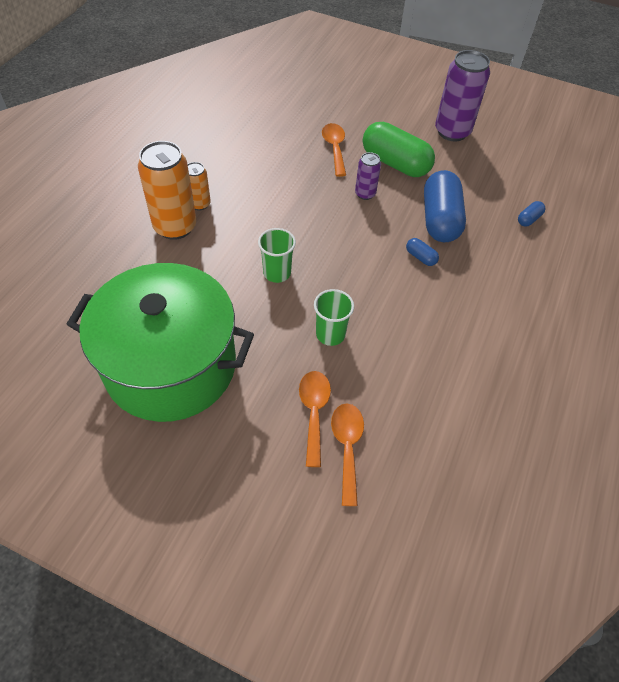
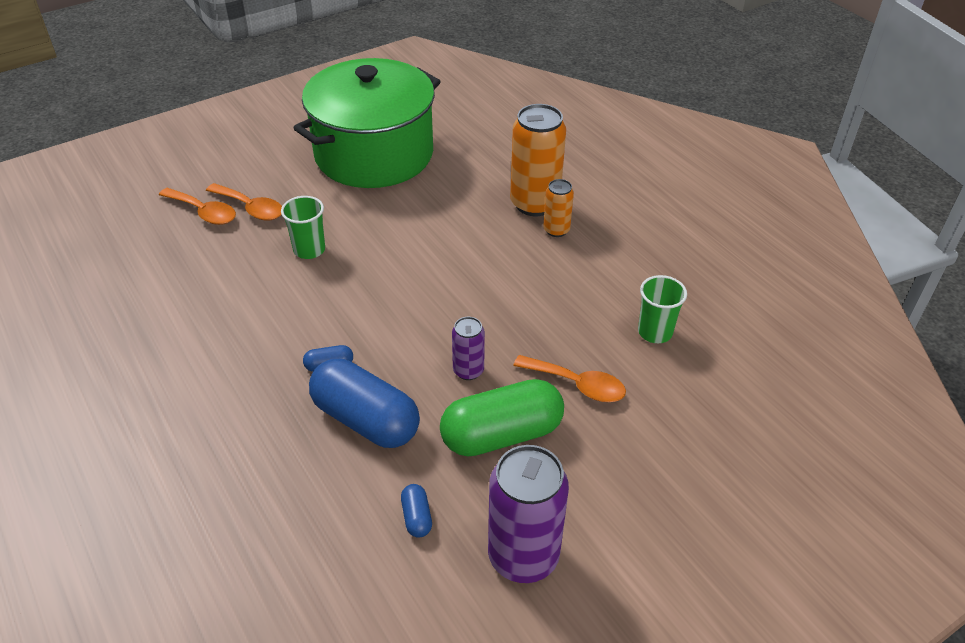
camera: 125 degrees right, 10 degrees down
green cup [258,228,296,283] -> green cup moved to [638,275,687,343]
blue capsule [518,201,545,226] -> blue capsule moved to [401,484,432,538]

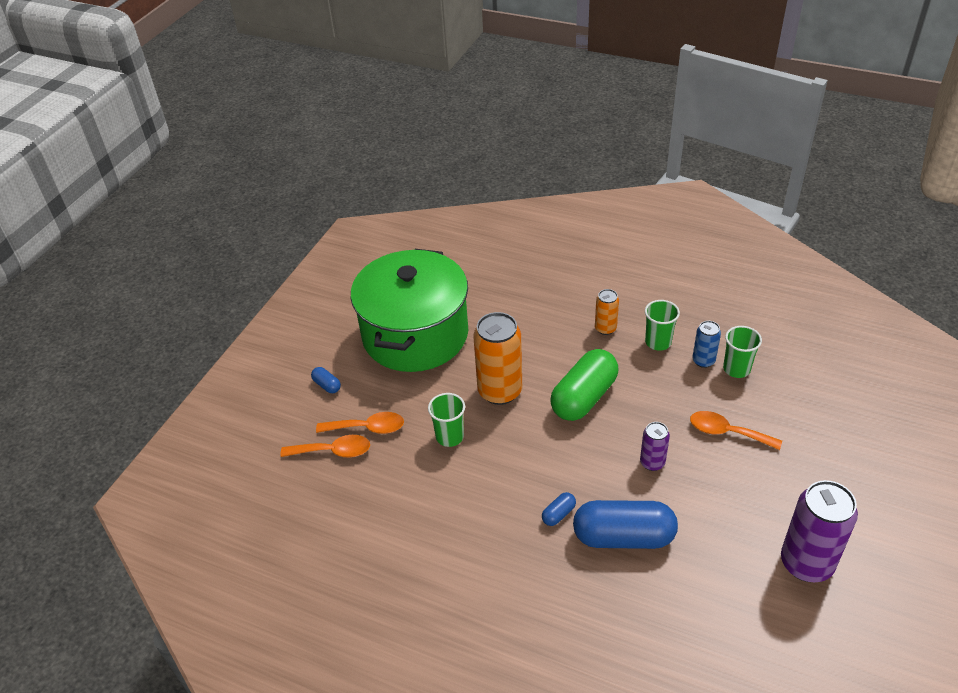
camera: 30 degrees left, 0 degrees up
blue capsule [401,484,432,538] -> blue capsule moved to [311,367,341,393]
green capsule [440,379,564,457] -> green capsule moved to [550,349,618,421]
orange can [510,104,566,216] -> orange can moved to [473,312,522,405]
orange spoon [513,355,626,402] -> orange spoon turned 150 degrees counterclockwise [690,411,782,450]
none -> green cup [645,300,680,351]
none -> blue can [692,321,721,368]

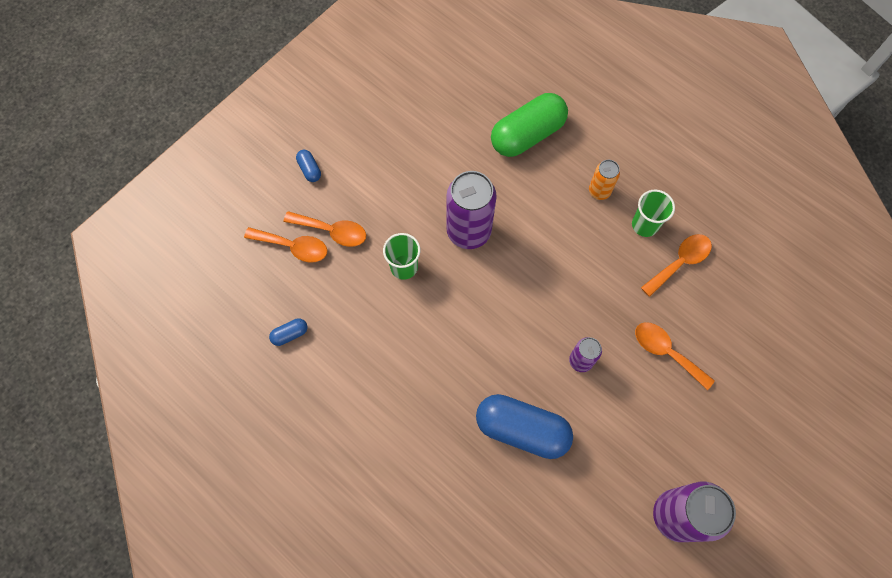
camera: 15 degrees right, 25 degrees up
green pot [351,249,468,372] -> none
orange can [473,312,522,405] -> purple can [446,171,497,249]
blue capsule [542,492,576,526] -> blue capsule moved to [269,318,307,346]
green capsule [550,349,618,421] -> green capsule moved to [491,93,568,157]
blue can [692,321,721,368] -> orange spoon [641,234,712,297]
green cup [723,326,762,378] -> none

